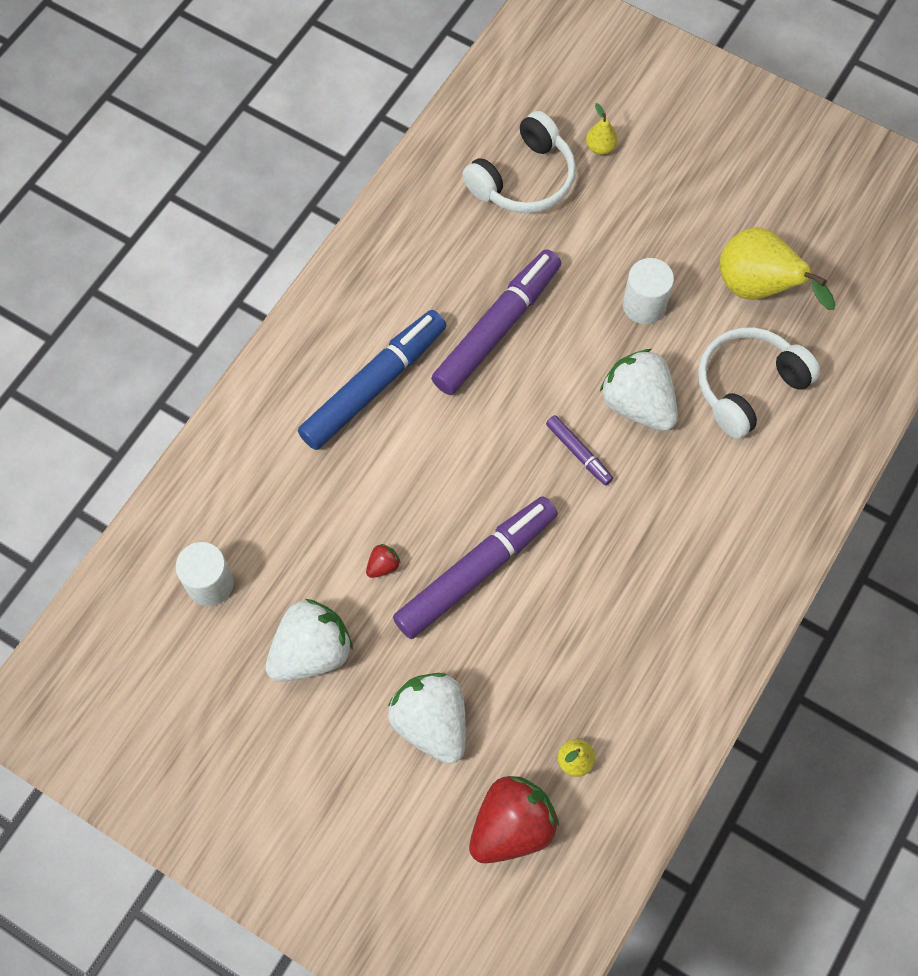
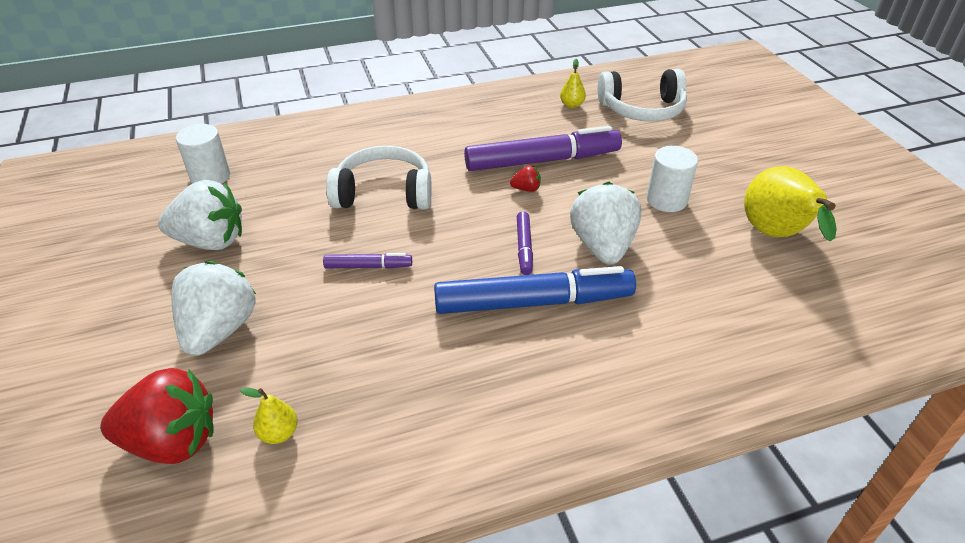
camera: 40 degrees right, 25 degrees down
blue marker [298,310,447,450] -> blue marker moved to [434,266,636,314]
red strawberry [366,544,400,578] -> red strawberry moved to [510,165,541,192]
purple marker [393,496,558,639] -> purple marker [323,253,412,269], size x0.47
yellow pear [586,103,618,155] -> yellow pear moved to [560,59,586,108]
white headphones [698,327,820,439] -> white headphones moved to [326,146,432,209]

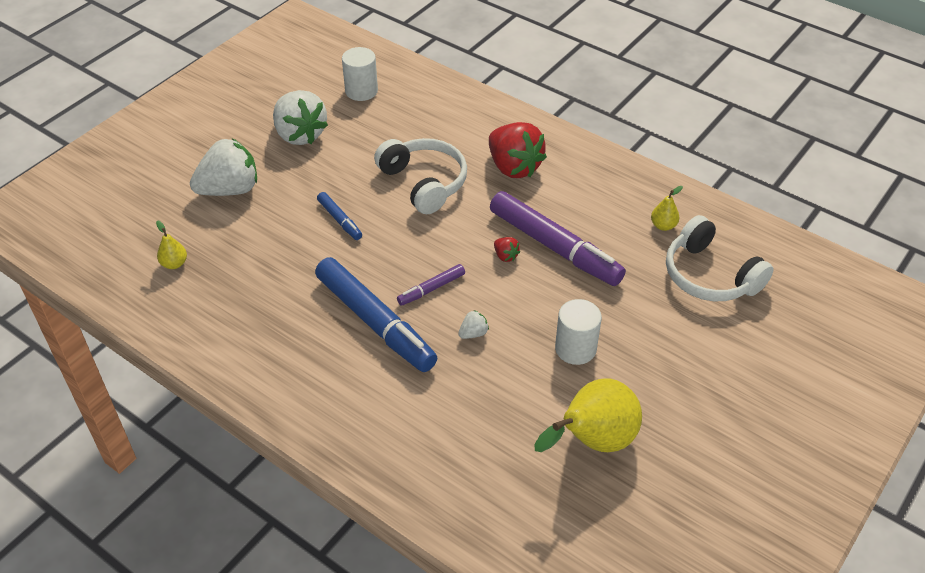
camera: 55 degrees right, 5 degrees up
red strawberry [100,368,214,464] -> red strawberry moved to [489,122,547,178]
purple marker [323,253,412,269] -> blue marker [317,192,362,240]
white strawberry [570,182,642,265] -> white strawberry [458,310,489,339], size x0.42

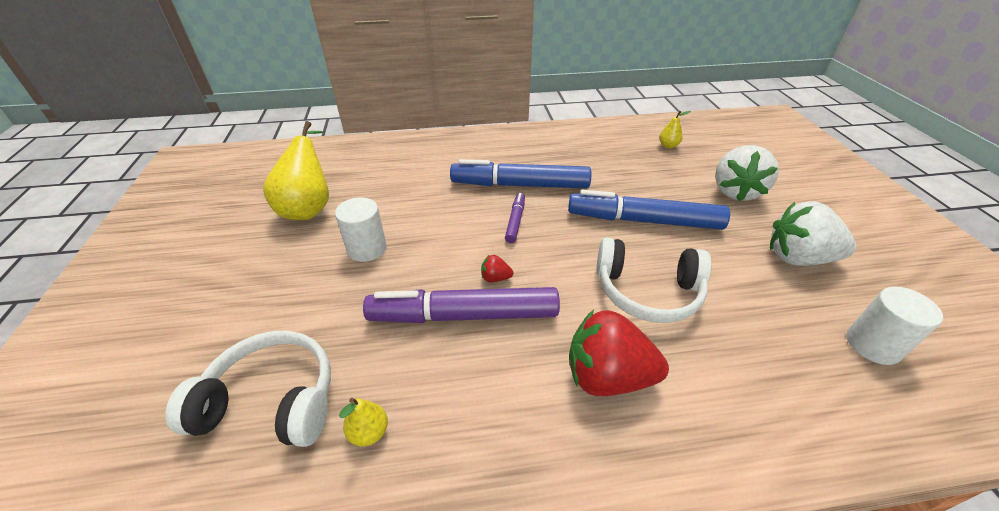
camera: 135 degrees right, 5 degrees down
blue marker [317,192,362,240] -> blue marker [568,190,730,230], size x2.15
white strawberry [458,310,489,339] -> none

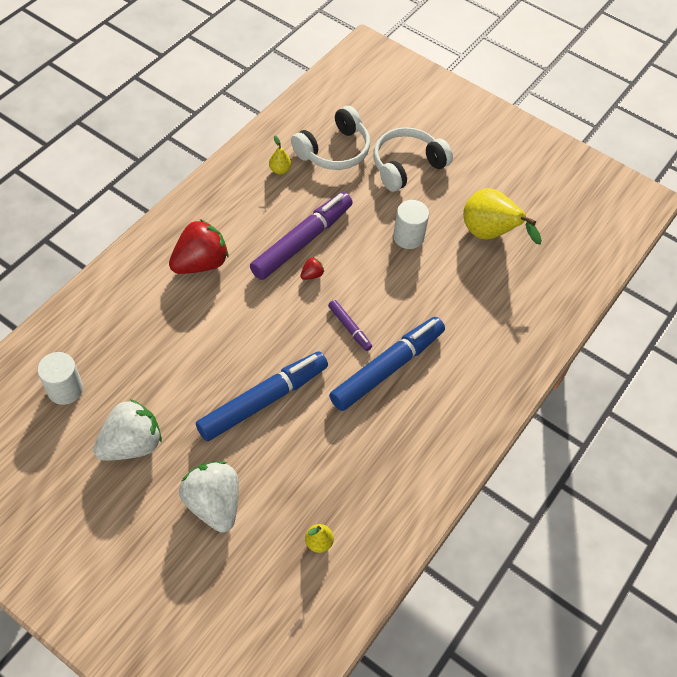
camera: 130 degrees right, 15 degrees up
white headphones [596,237,711,323] -> white headphones moved to [373,127,453,192]

